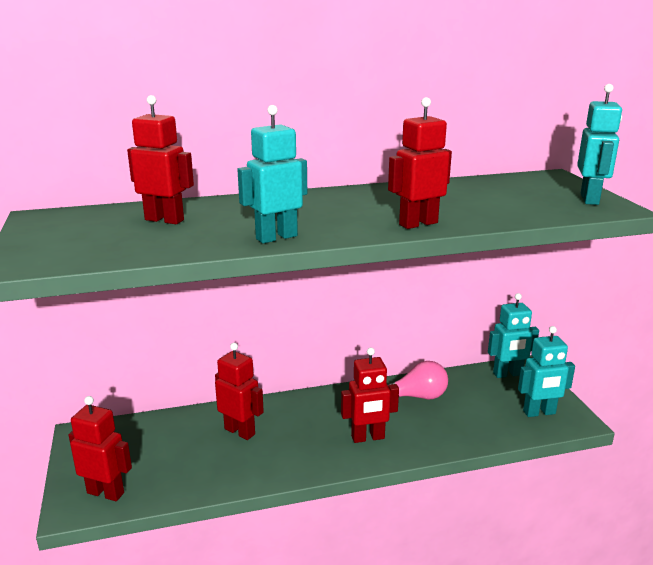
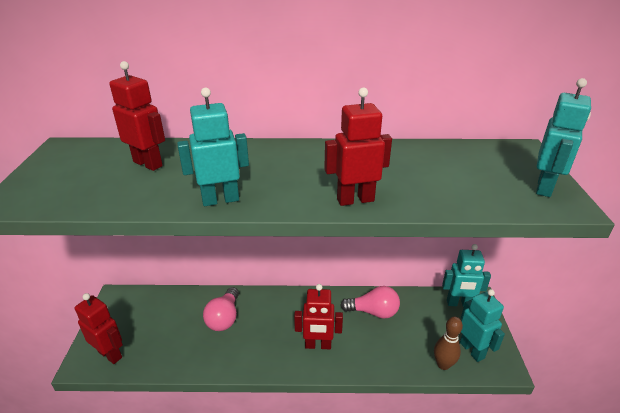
camera: 15 degrees right, 10 degrees up
red robot [215,343,264,440] -> pink light bulb [203,287,239,331]
turquoise robot [518,326,575,417] -> turquoise robot turned 120 degrees counterclockwise [460,289,505,362]
none -> brown bowling pin [434,317,463,370]

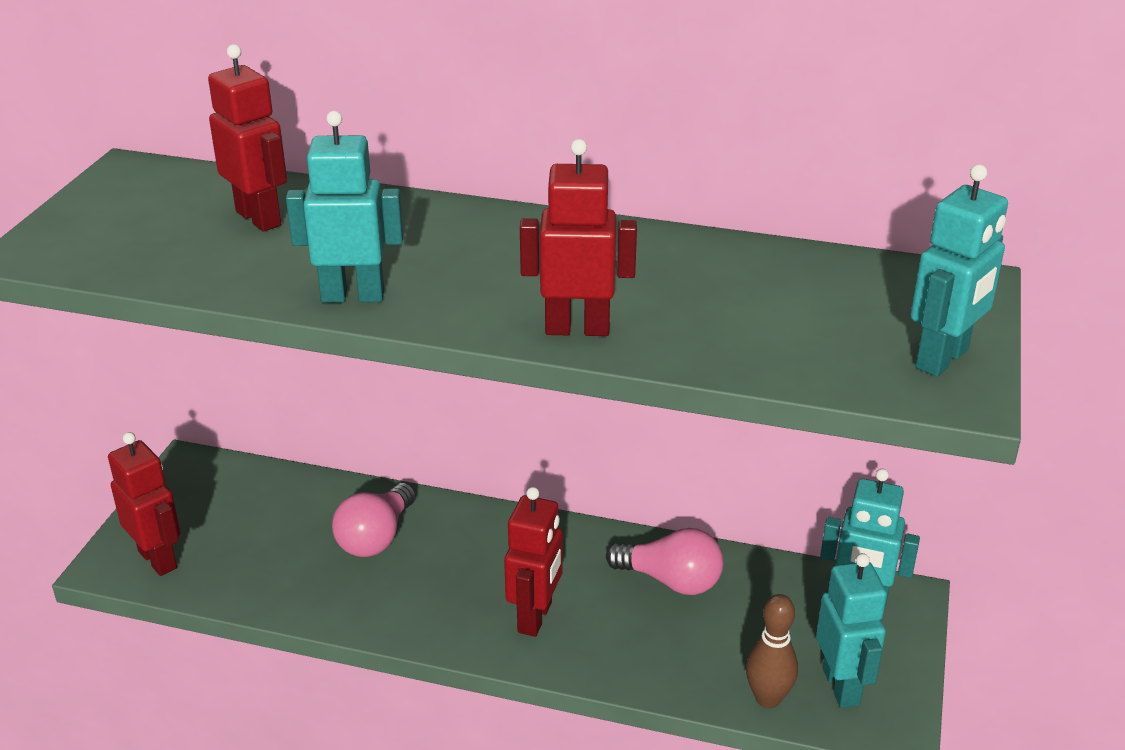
camera: 15 degrees right, 0 degrees up
red robot [294,284,343,349] -> red robot turned 90 degrees counterclockwise [504,487,563,637]

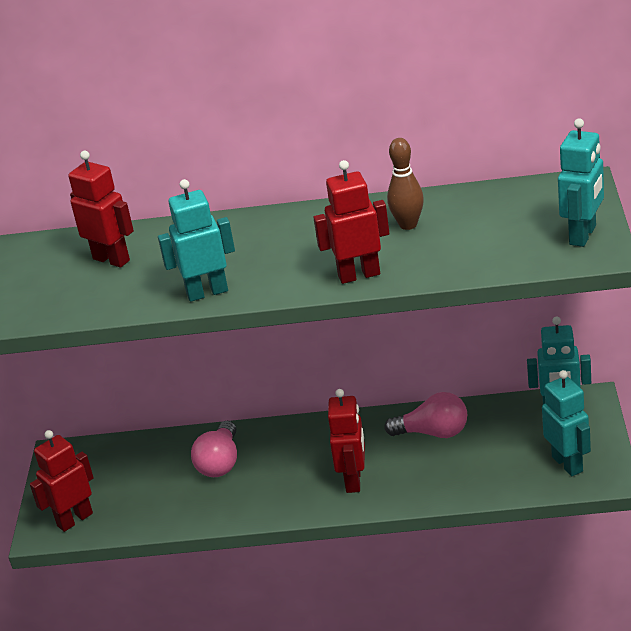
camera: 10 degrees left, 0 degrees up
red robot [108,432,180,576] -> red robot turned 75 degrees counterclockwise [30,430,94,532]
brown bowling pin [746,594,798,708] -> brown bowling pin moved to [387,138,424,230]

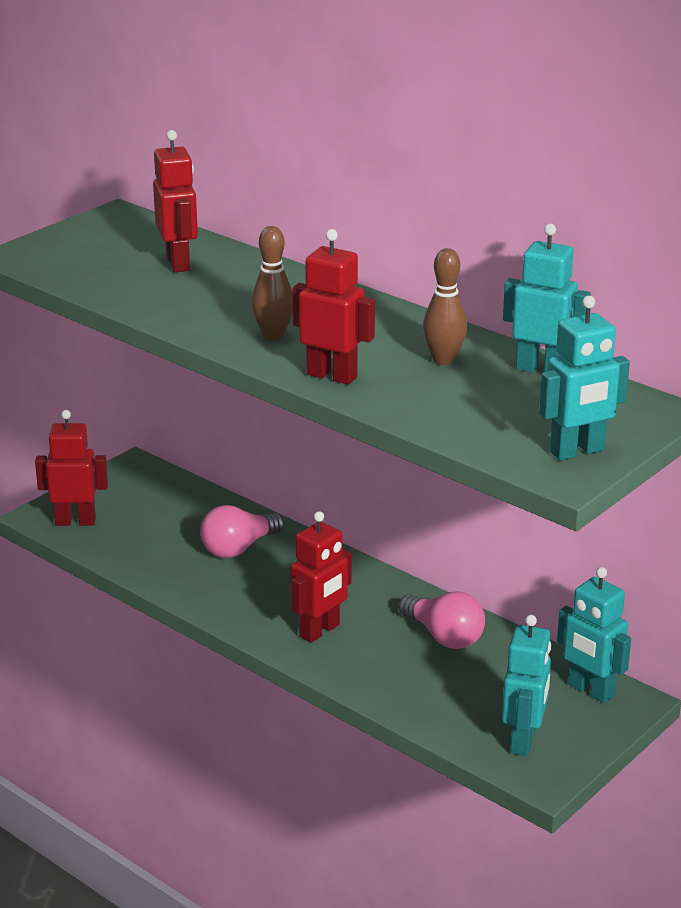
camera: 35 degrees right, 5 degrees down
turquoise robot [158,179,235,302] -> turquoise robot moved to [503,224,591,372]
none -> brown bowling pin [251,226,293,340]

